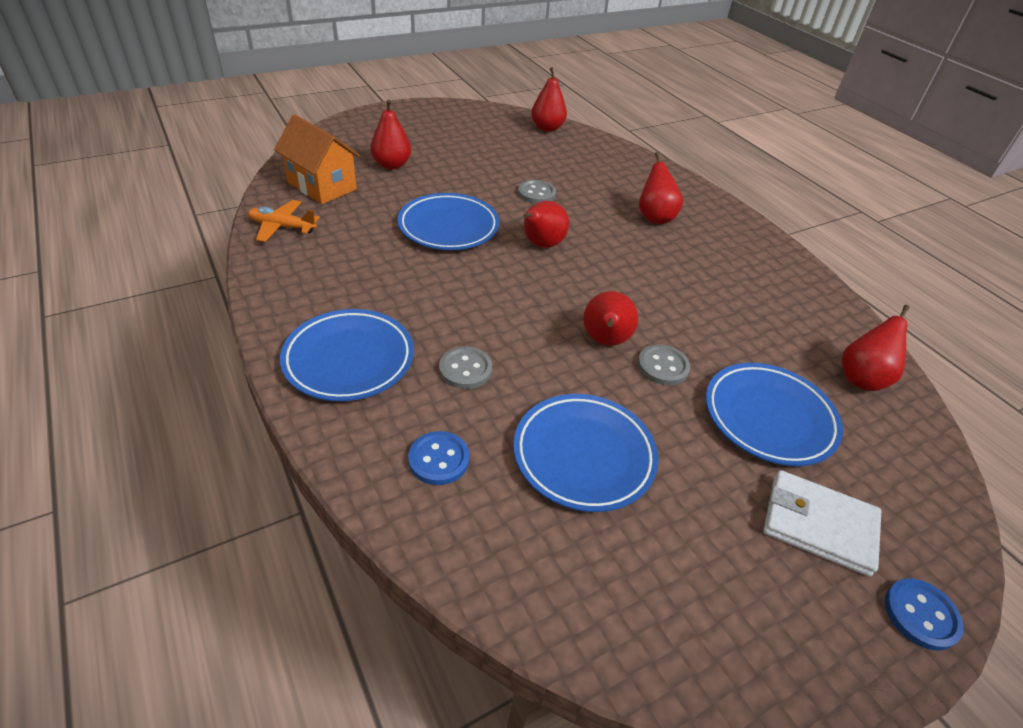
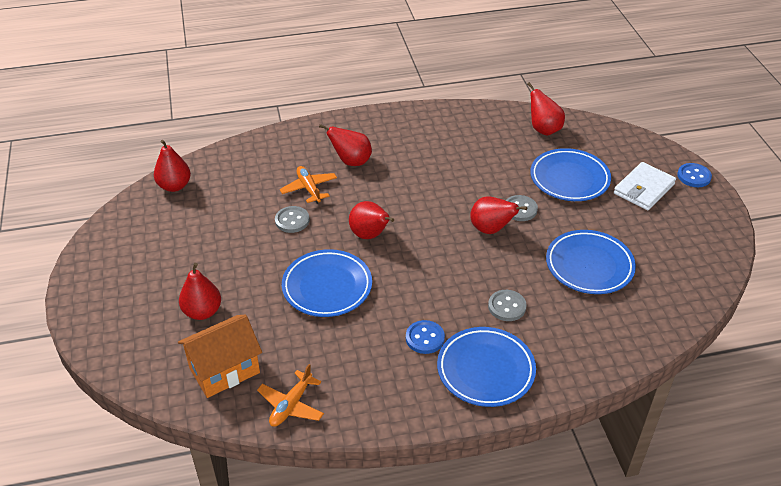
camera: 70 degrees left, 0 degrees up
blue button [408,431,469,485] -> blue button moved to [406,320,445,354]
none -> orange plane [280,166,337,204]

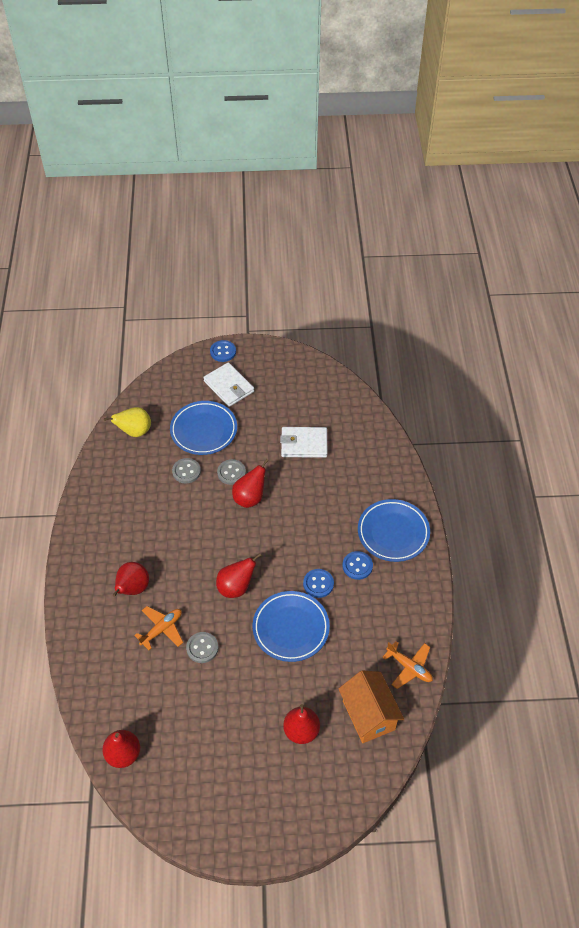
camera: 80 degrees left, 10 degrees up
orange plane [280,166,337,204] -> orange plane turned 150 degrees clockwise [134,606,183,650]
grey button [488,290,527,321] -> grey button moved to [172,458,201,484]
red pear [527,82,565,136] -> yellow pear [104,407,151,437]
blue plate [546,230,636,294] -> white wallet [280,427,327,458]
none -> blue button [303,569,334,598]

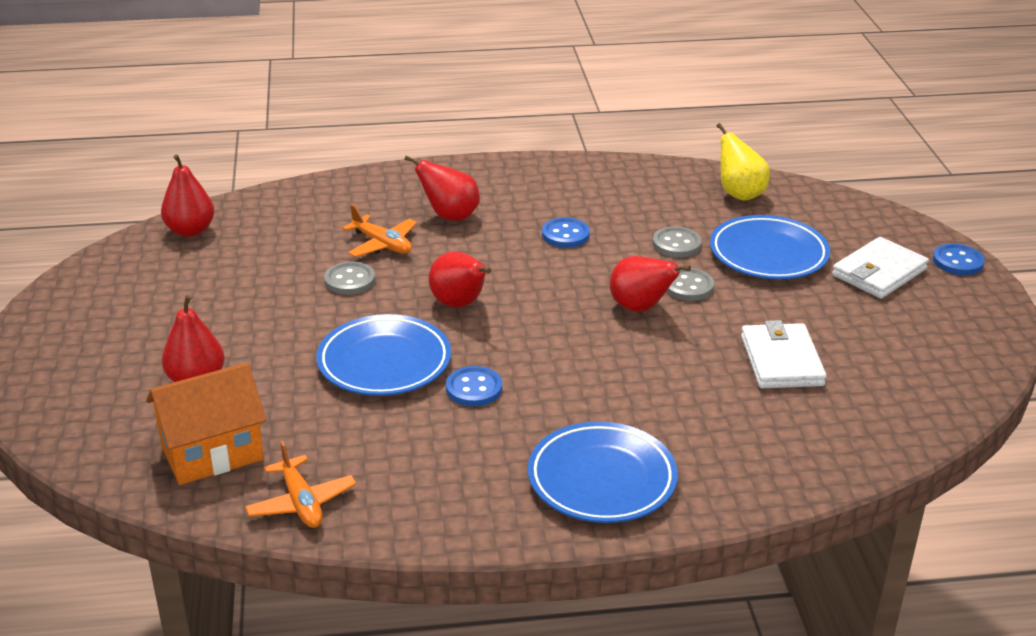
camera: 85 degrees right, 20 degrees down
blue button [343,551,373,580] -> blue button moved to [542,218,590,248]
orange plane [382,641,433,689] -> orange plane turned 60 degrees counterclockwise [245,441,356,528]

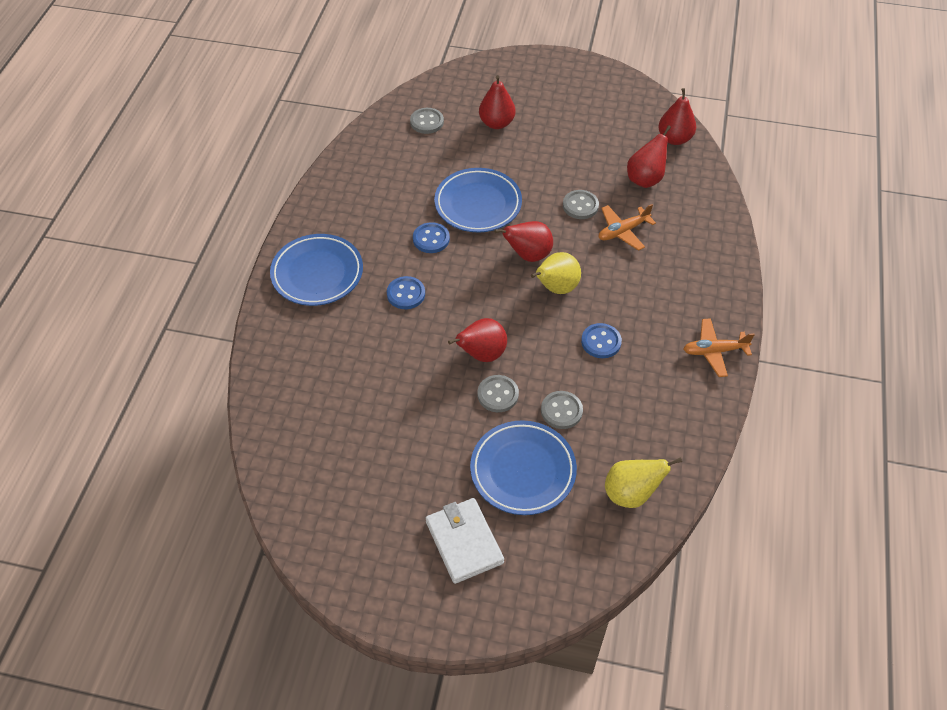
camera: 110 degrees right, 20 degrees up
orange house [146,362,266,485] -> grey button [410,108,444,134]
orange plane [245,441,356,528] -> orange plane moved to [684,318,755,377]
red pear [404,155,480,221] -> red pear moved to [627,125,671,188]
white wallet [741,320,827,388] -> none
blue button [933,244,985,275] -> blue button moved to [387,276,425,309]
none -> yellow pear [531,252,581,294]

